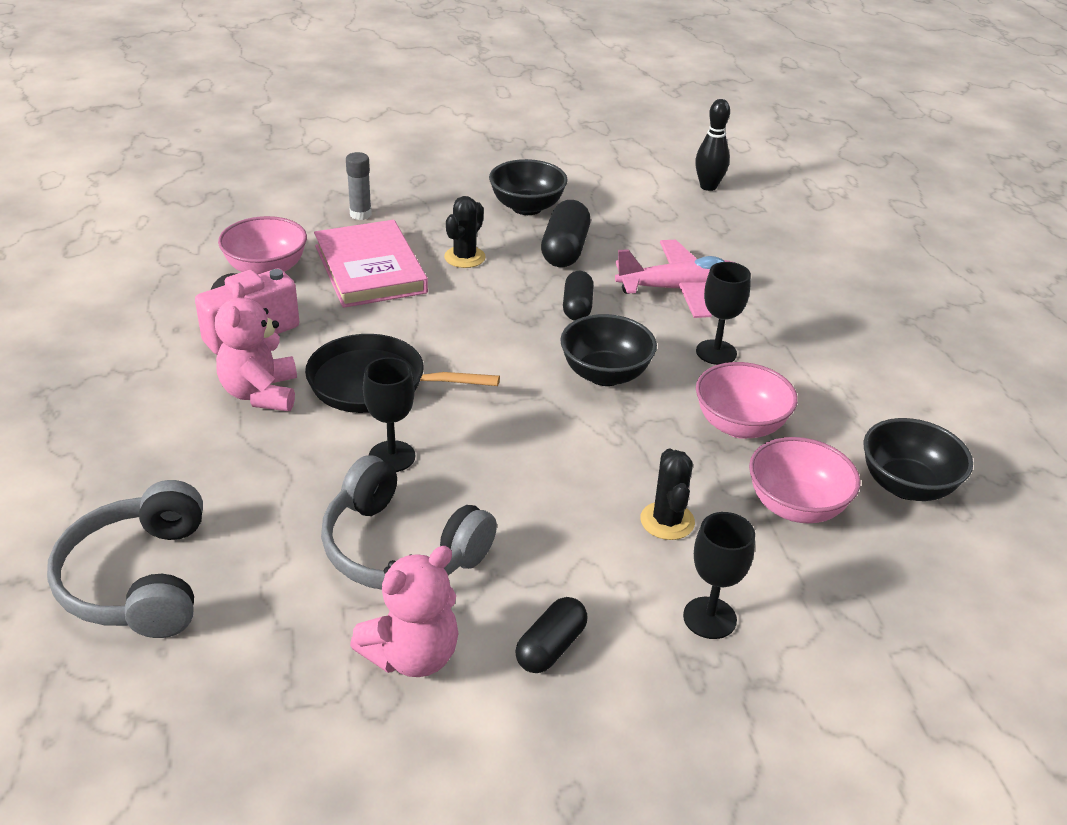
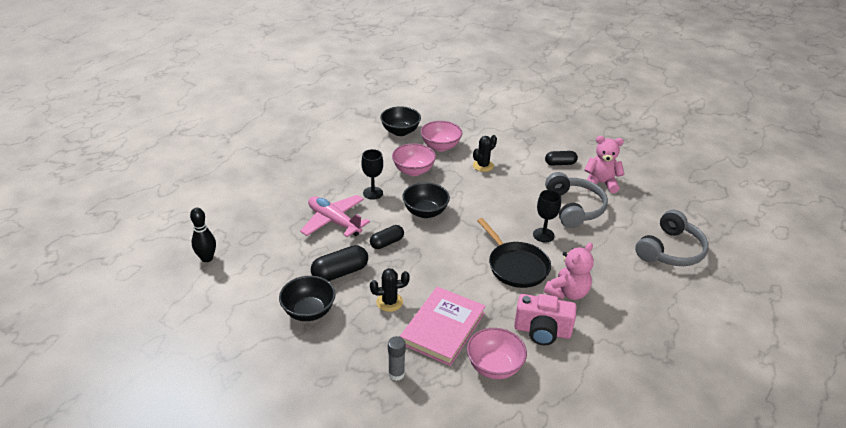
camera: 130 degrees left, 0 degrees up
black goblet [683,512,755,639] -> none

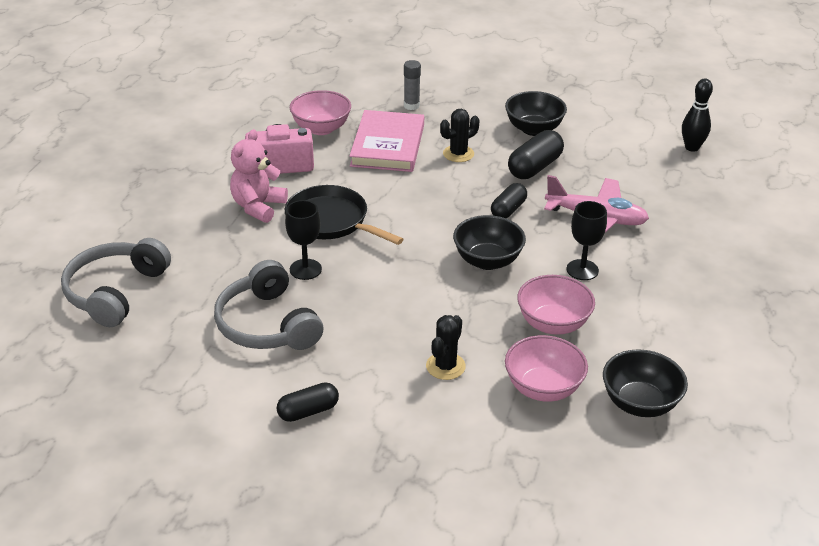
camera: 160 degrees right, 0 degrees up
pink teddy bear [584,136,625,193] -> none

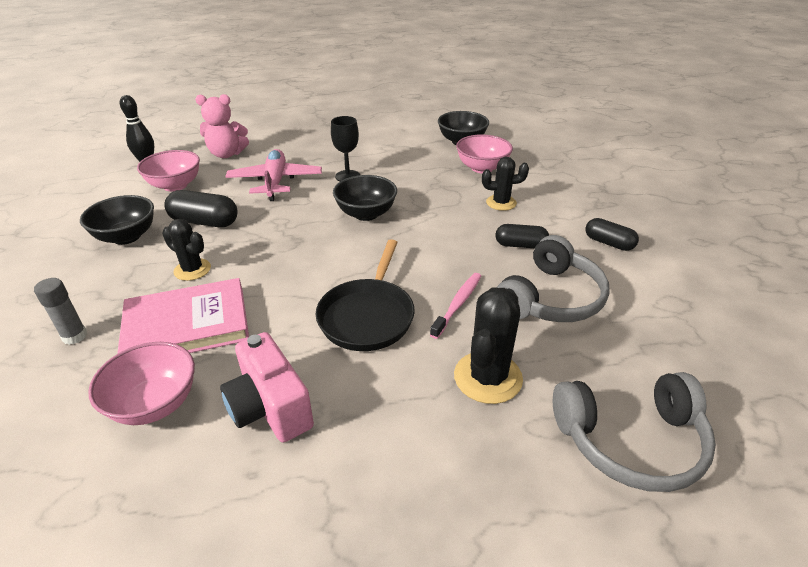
camera: 115 degrees left, 0 degrees up
pink teddy bear [230,129,288,223] -> pink teddy bear moved to [195,94,249,158]
black goblet [285,200,322,280] -> pink toothbrush [430,273,481,339]
black capsule [491,183,527,218] -> black capsule moved to [495,224,549,248]
pink bowl [517,275,595,335] -> pink bowl moved to [137,150,200,192]
none -> black cactus [454,287,523,404]

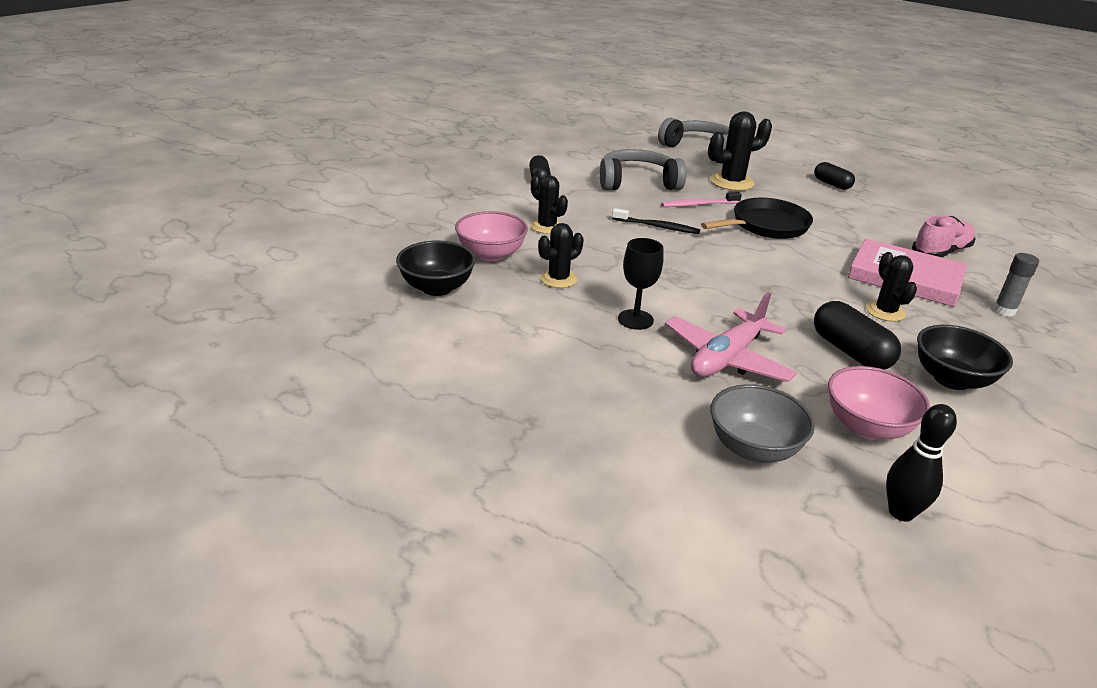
camera: 135 degrees left, 5 degrees down
pink bowl [88,342,195,425] -> pink shoe [912,215,976,257]
pink teddy bear [195,94,249,158] -> grey bowl [711,384,815,463]
pink camera [220,332,314,442] -> none
black bowl [333,175,397,221] -> none
black capsule [495,224,549,248] -> black capsule moved to [814,162,855,190]
none -> black cactus [538,223,584,288]
none -> black toothbrush [612,208,700,234]

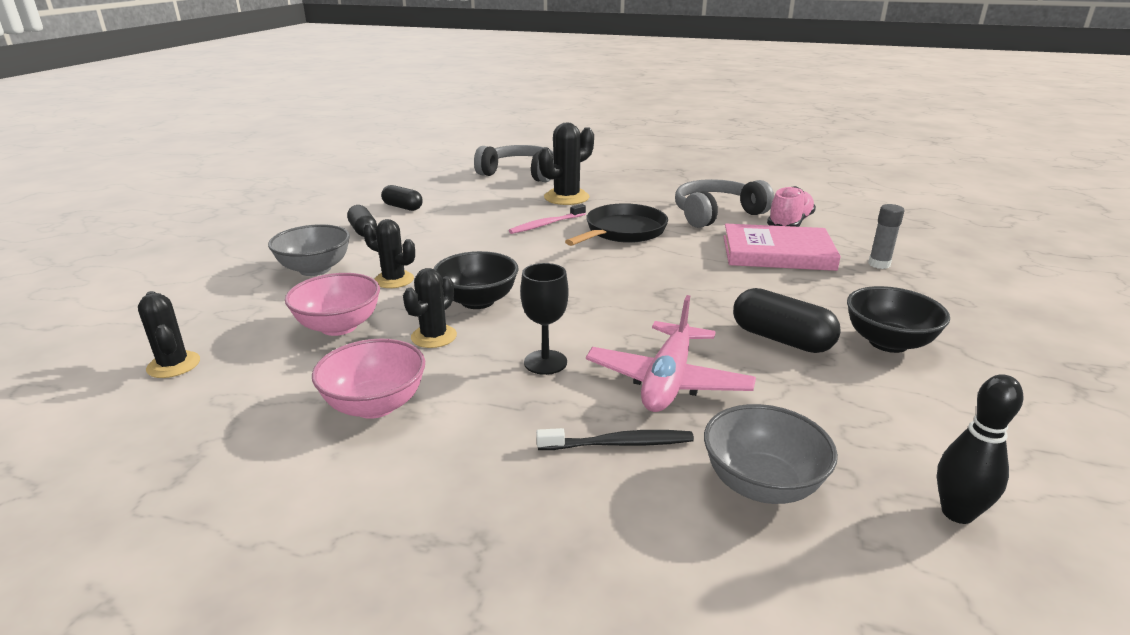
camera: 20 degrees left, 5 degrees down
black bowl [396,241,476,296] -> black bowl moved to [433,251,519,309]
grey headphones [600,149,687,190] -> grey headphones moved to [675,179,774,228]
black toothbrush [612,208,700,234] -> black toothbrush moved to [536,428,694,450]
black capsule [814,162,855,190] -> black capsule moved to [381,185,423,211]
pink bowl [828,366,930,440] -> pink bowl moved to [312,339,425,419]
black cactus [866,252,917,322] -> black cactus moved to [138,291,200,378]
none -> grey bowl [268,224,350,276]

